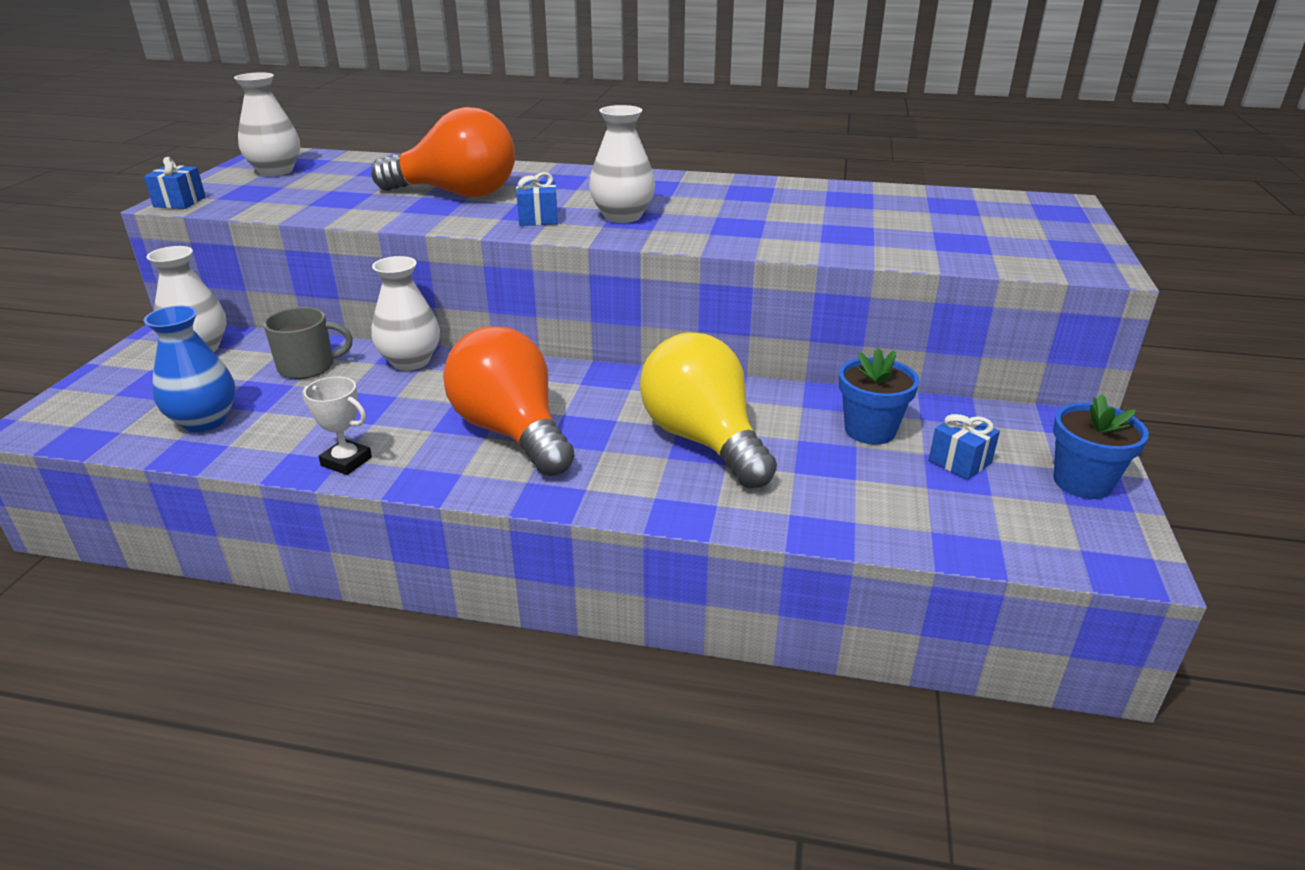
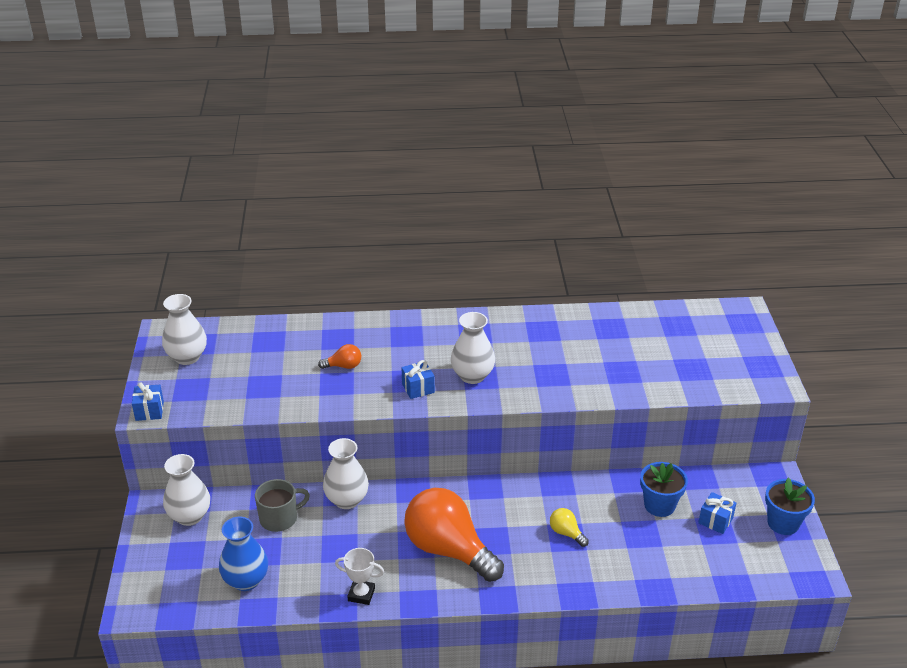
camera: 15 degrees left, 5 degrees up
orange light bulb [371,107,515,197] -> orange light bulb [318,344,361,369], size x0.41
yellow light bulb [640,332,777,488] -> yellow light bulb [550,508,589,547], size x0.41

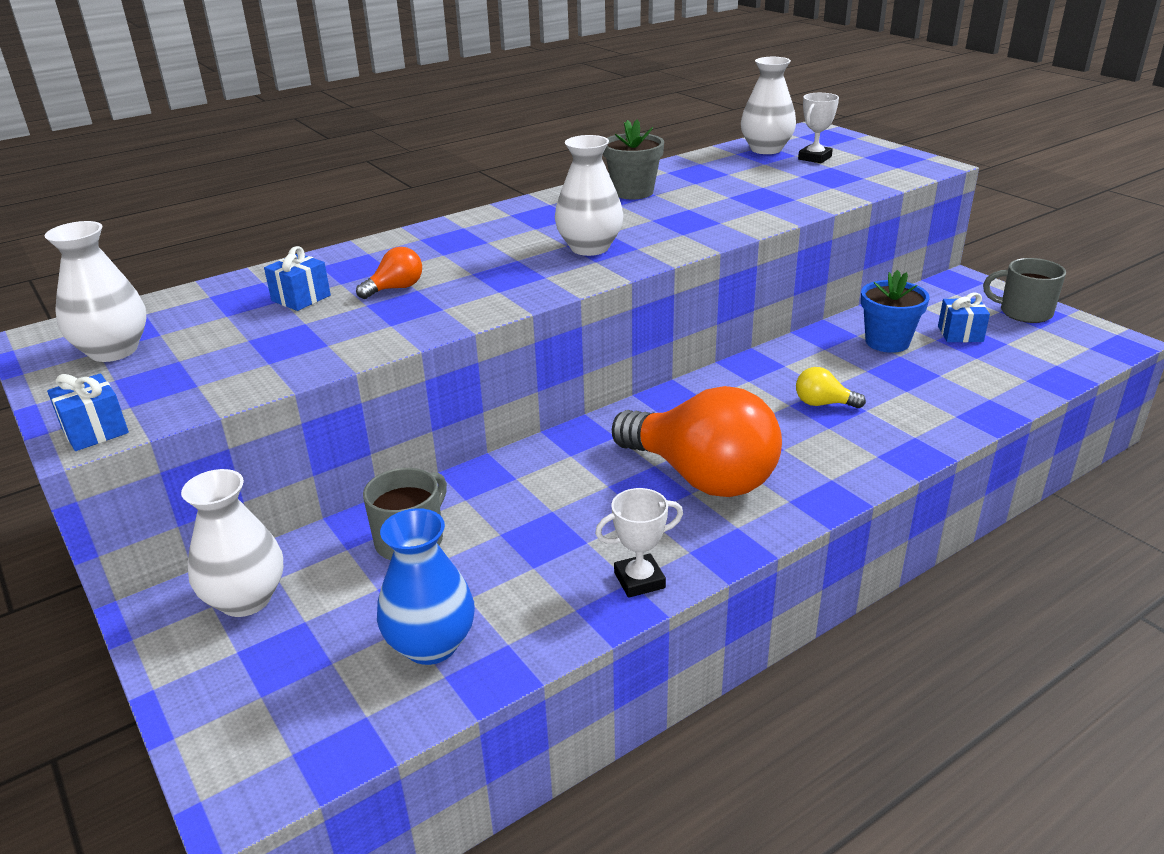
camera: 30 degrees left, 5 degrees down
white vase [323,438,369,509] -> white vase moved to [741,57,796,154]
blue gift [401,360,435,399] -> blue gift moved to [264,246,331,311]
orange light bulb [404,488,504,582] -> orange light bulb turned 150 degrees counterclockwise [612,386,782,497]
blue flower pot [765,477,815,535] -> grey mug [983,258,1066,323]
none -> grey flower pot [603,119,664,199]
none -> white trophy [798,93,839,163]

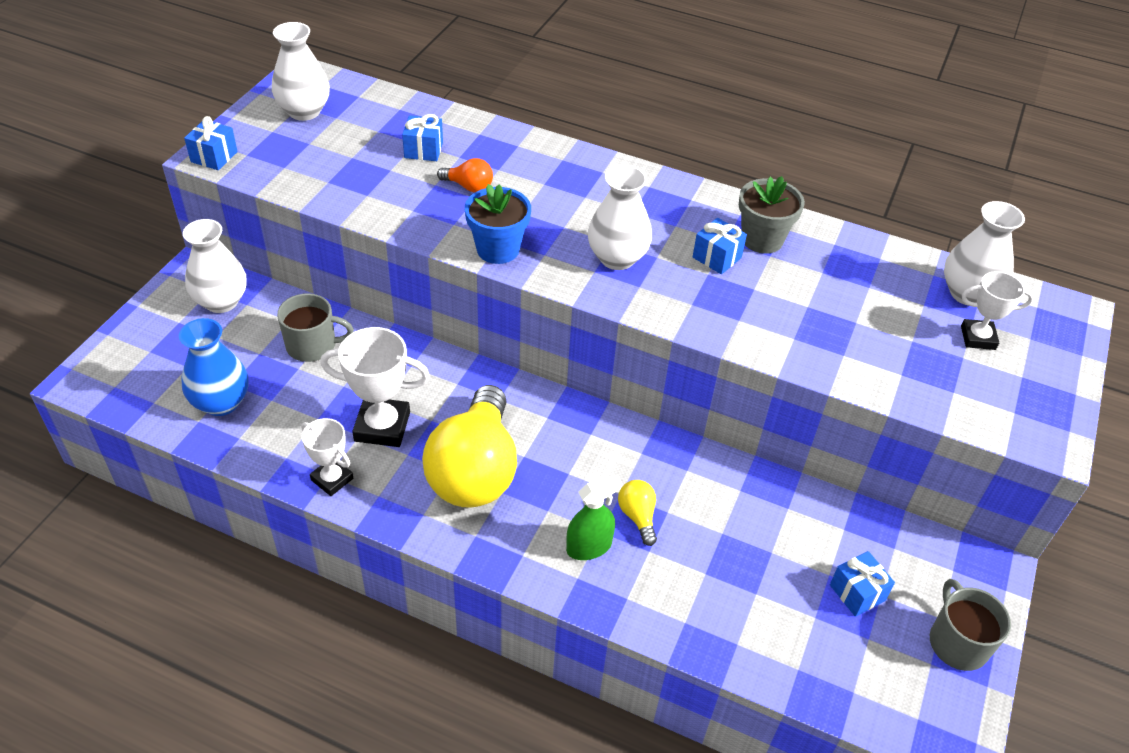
camera: 55 degrees right, 15 degrees up
orange light bulb [612,386,782,497] -> yellow light bulb [422,385,517,508]
blue flower pot [861,270,930,353] -> blue flower pot moved to [465,184,531,264]
none -> white trophy [320,327,430,447]
none -> green spray bottle [566,475,622,560]
none -> blue gift [693,218,747,274]

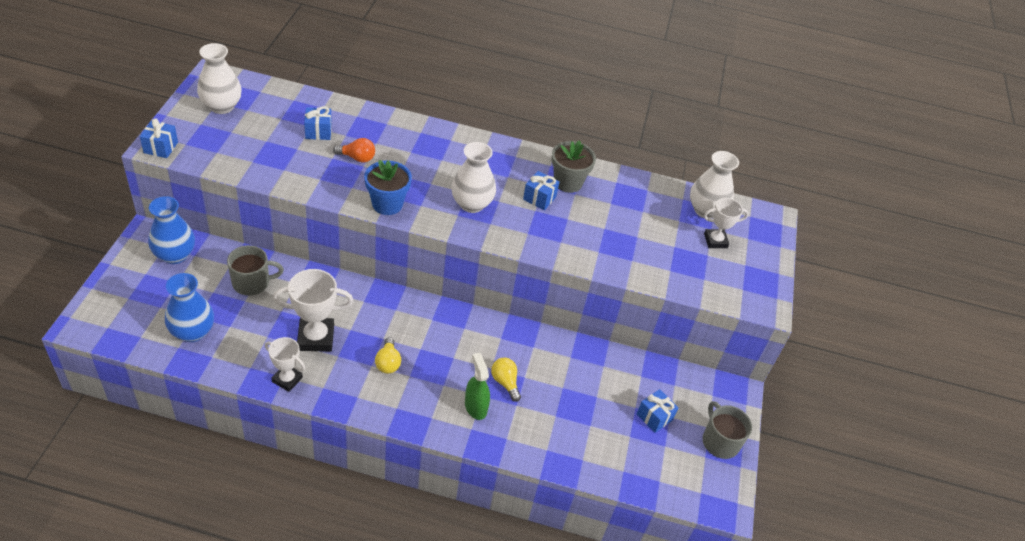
camera: 15 degrees left, 0 degrees up
white vase [183,219,247,313] -> blue vase [148,196,195,264]
yellow light bulb [422,385,517,508] -> yellow light bulb [375,337,401,374], size x0.41
green spray bottle [566,475,622,560] -> green spray bottle turned 75 degrees counterclockwise [465,353,490,420]

